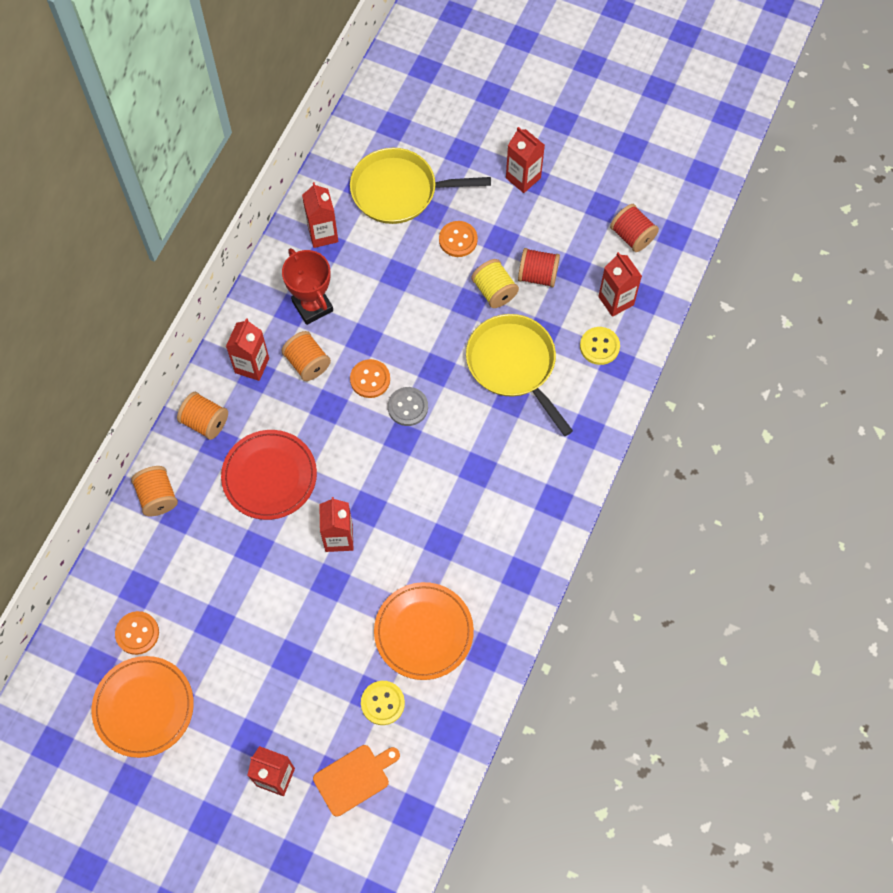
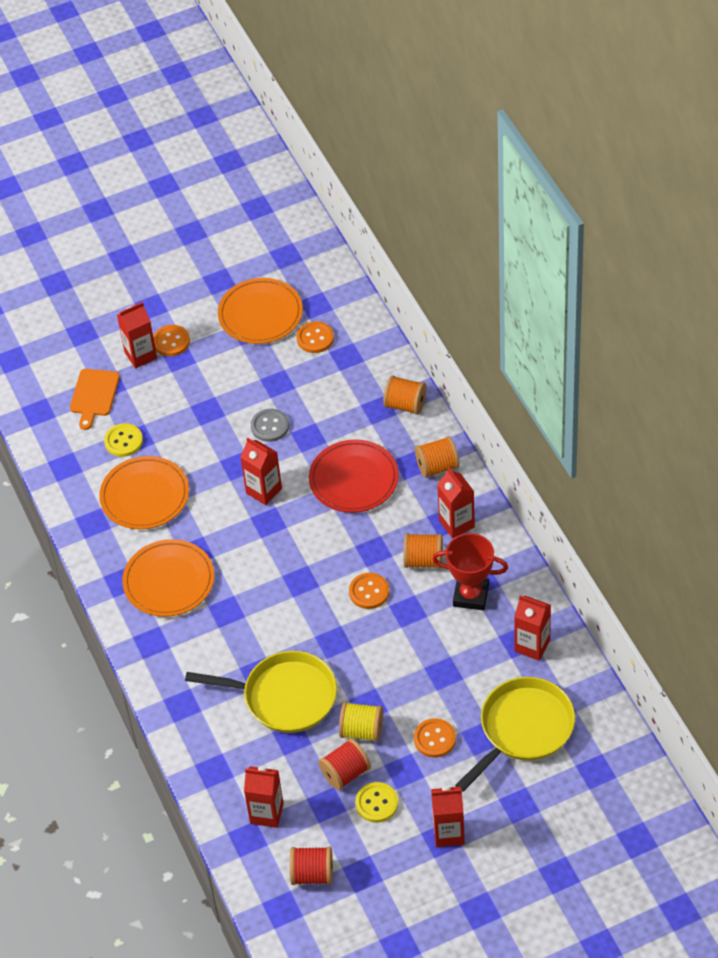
camera: 135 degrees right, 15 degrees down
grey button [388,387,428,426] -> grey button moved to [251,409,289,442]
yellow button [580,327,620,365] -> yellow button moved to [355,782,398,822]
none -> orange plate [122,539,214,617]
none -> orange button [153,325,190,356]

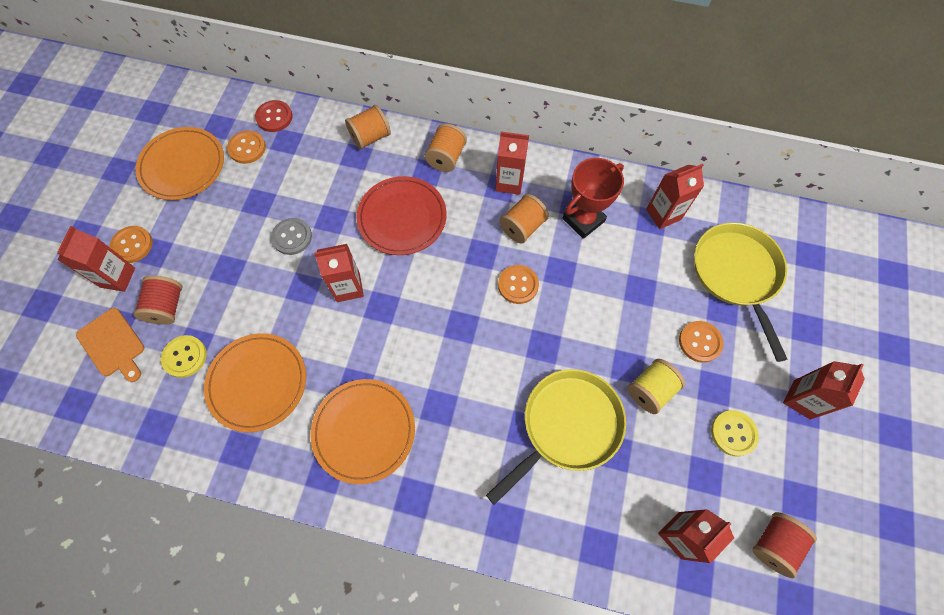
camera: 55 degrees left, 15 degrees up
red spool [318,739,371,790] -> red spool moved to [134,275,182,325]
none -> red button [255,100,293,132]

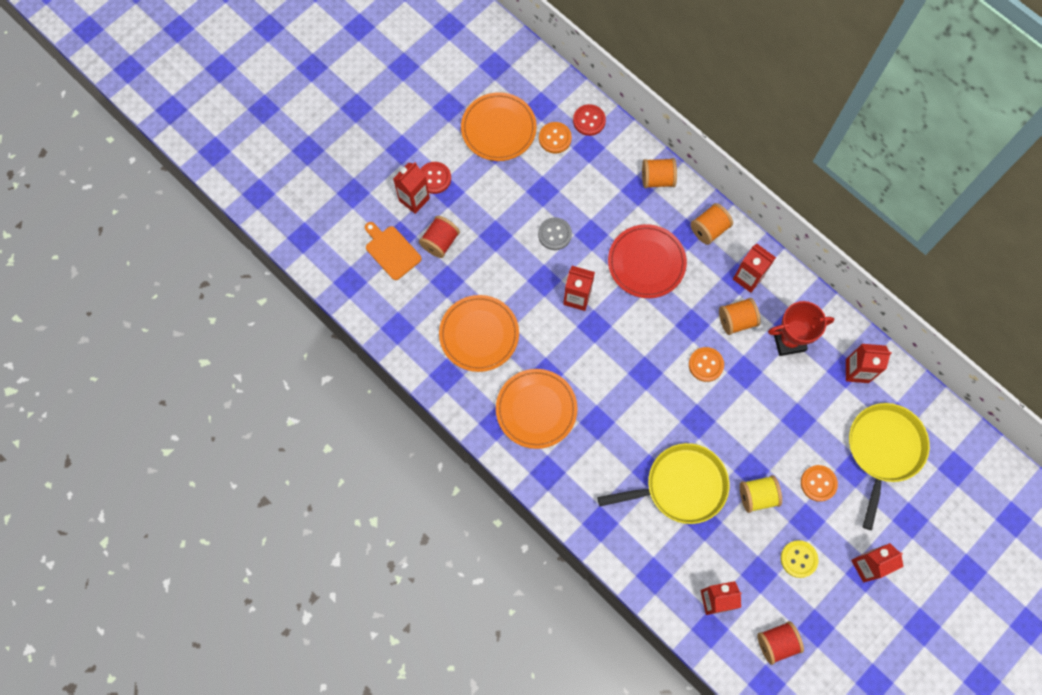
camera: 30 degrees right, 5 degrees up
orange cutting board [76,308,144,382] -> orange cutting board turned 150 degrees clockwise [365,222,421,280]
orange button [110,226,153,263] -> red button [421,162,451,194]
yellow button [161,335,207,378] -> none

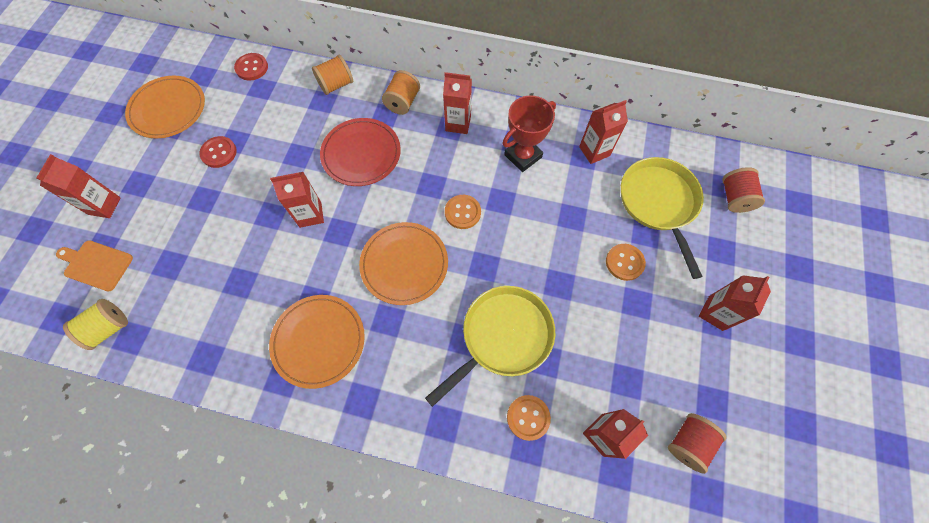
camera: 30 degrees left, 5 degrees down
red spool [419,216,460,258] -> red spool moved to [722,167,765,213]
red button [421,162,451,194] -> red button moved to [199,136,237,168]
orange plate [439,295,519,372] -> orange plate moved to [359,222,448,305]
grey button [538,217,572,250] -> none
orange button [539,122,572,153] -> orange button moved to [507,395,551,441]
orange spool [719,298,761,335] -> none
yellow spool [740,475,782,513] -> yellow spool moved to [63,299,128,350]
yellow button [781,540,819,578] -> none

